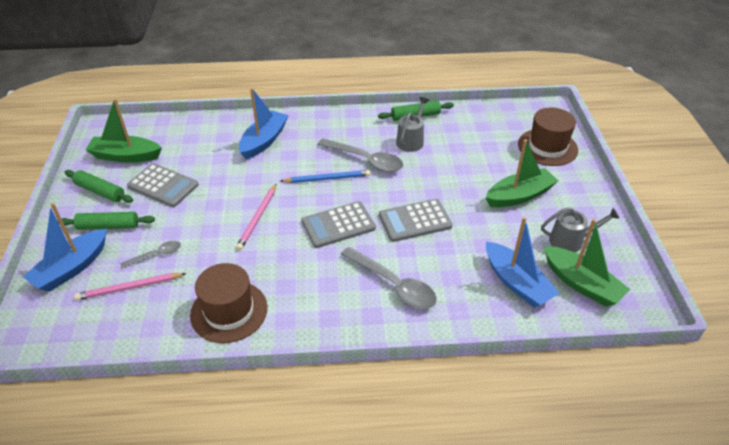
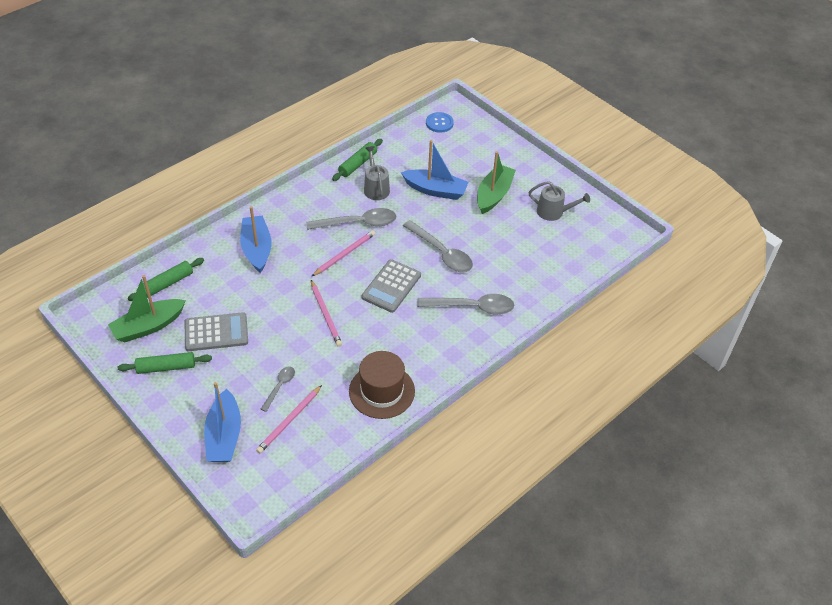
camera: 40 degrees left, 5 degrees up
green rolling pin [58,212,155,230] -> green rolling pin moved to [128,258,204,301]
blue pencil [280,170,371,183] -> pink pencil [311,230,375,277]
grey calculator [379,199,453,242] -> grey spoon [403,220,473,272]
blue boat [486,217,560,308] -> blue boat moved to [401,140,469,200]
brown hat [518,108,578,166] -> none
grey watering can [541,207,620,252] -> grey watering can turned 60 degrees clockwise [529,181,590,221]
green boat [544,219,630,307] -> none
none -> blue button [426,112,454,133]

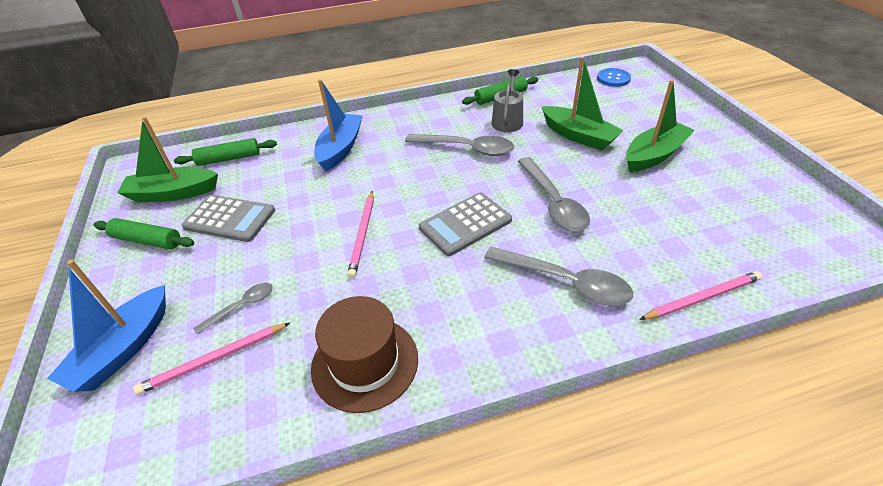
camera: 30 degrees right, 5 degrees down
pink pencil [311,230,375,277] -> pink pencil moved to [639,271,762,320]
blue boat [401,140,469,200] -> green boat [541,57,624,150]
grey watering can [529,181,590,221] -> none

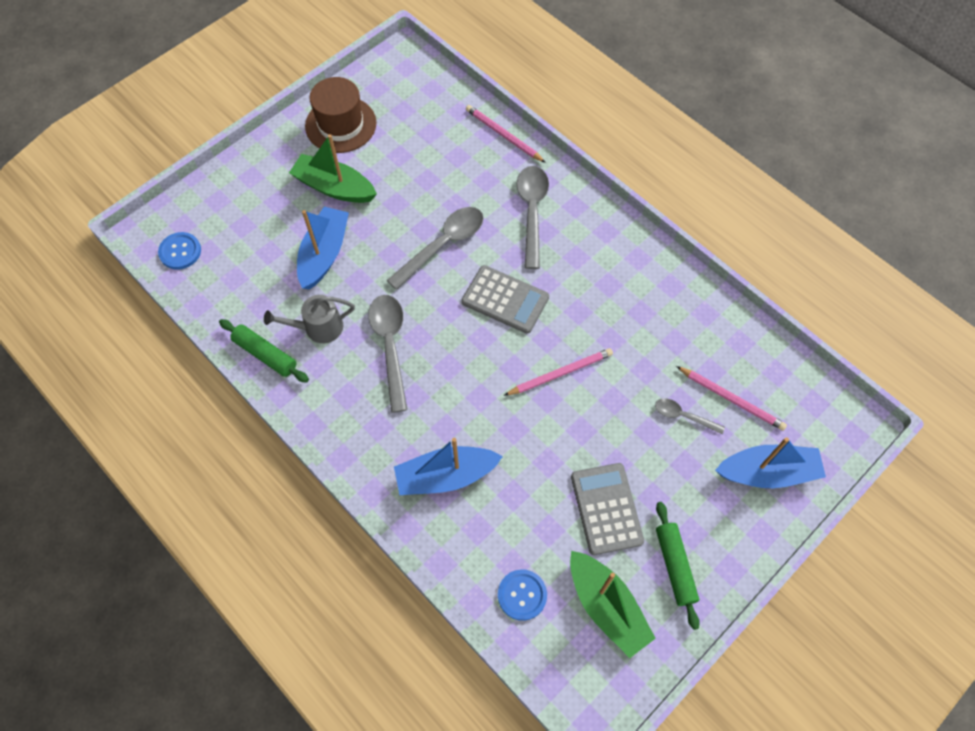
camera: 120 degrees left, 20 degrees up
green rolling pin [174,138,277,166] -> blue button [498,569,547,621]
brown hat [311,296,418,413] -> brown hat moved to [305,77,377,153]
green boat [541,57,624,150] -> blue boat [297,207,349,289]

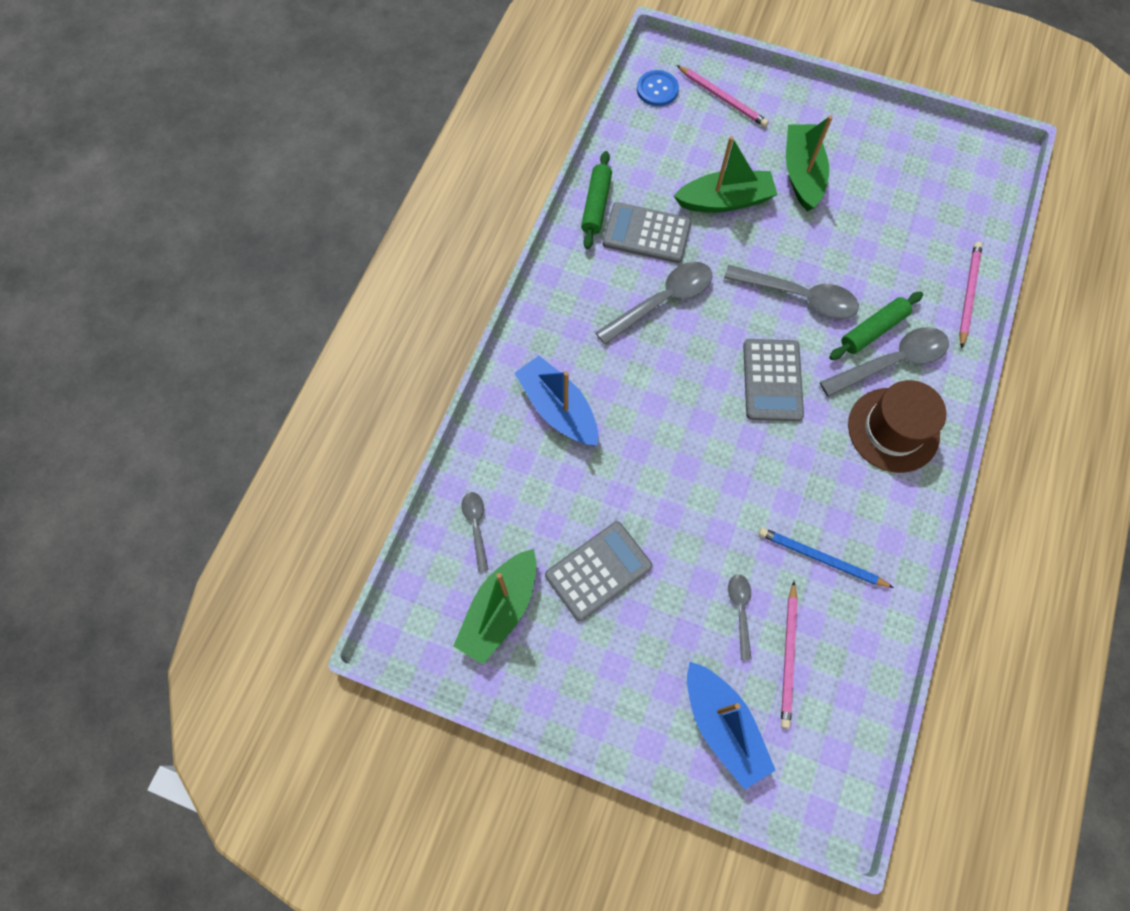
camera: 65 degrees right, 5 degrees up
grey watering can [264,295,355,343] -> grey calculator [603,202,692,263]
blue boat [297,207,349,289] -> green boat [674,136,778,213]
brown hat [305,77,377,153] -> brown hat moved to [848,380,946,473]
blue button [498,569,547,621] -> grey spoon [461,492,488,572]
pink pencil [504,348,613,396] -> pink pencil moved to [677,65,769,127]
green rolling pin [656,502,700,630] -> green rolling pin moved to [829,292,923,360]
none -> blue pencil [759,528,894,588]

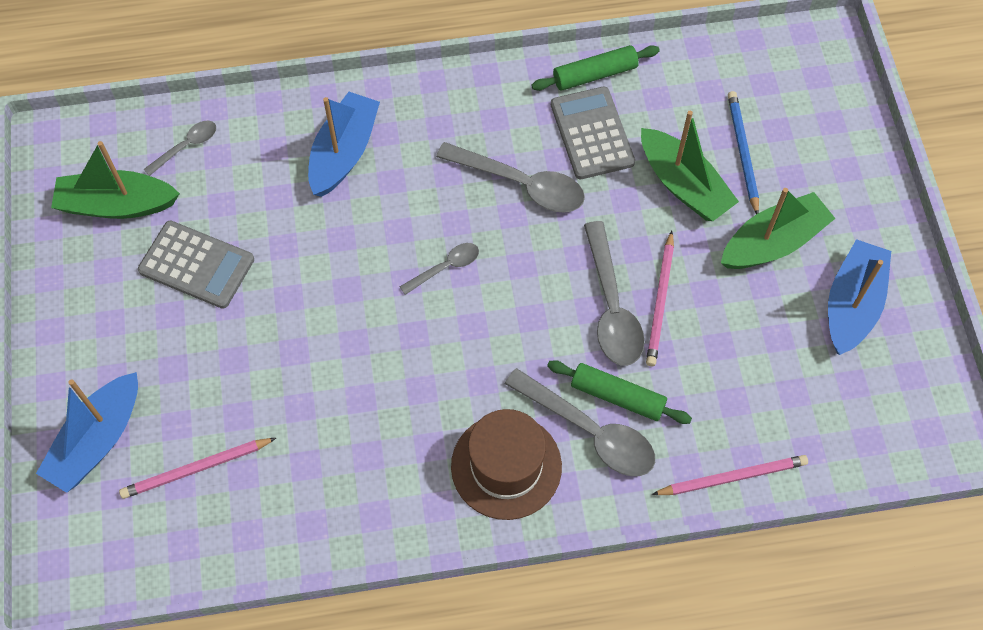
camera: 60 degrees right, 5 degrees down
blue button [637,70,679,106] -> none
pink pencil [677,65,769,127] -> pink pencil moved to [646,231,674,366]
grey spoon [728,574,751,660] -> grey spoon moved to [400,243,479,295]
grey calculator [743,339,804,421] -> none
blue pencil [759,528,894,588] -> blue pencil moved to [728,91,759,214]
none -> blue boat [828,239,891,355]

